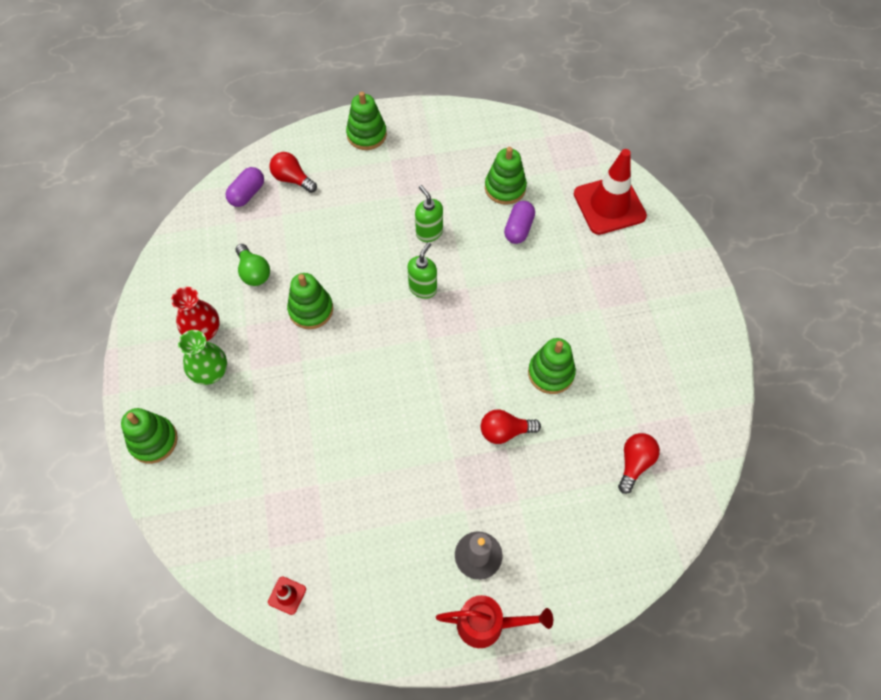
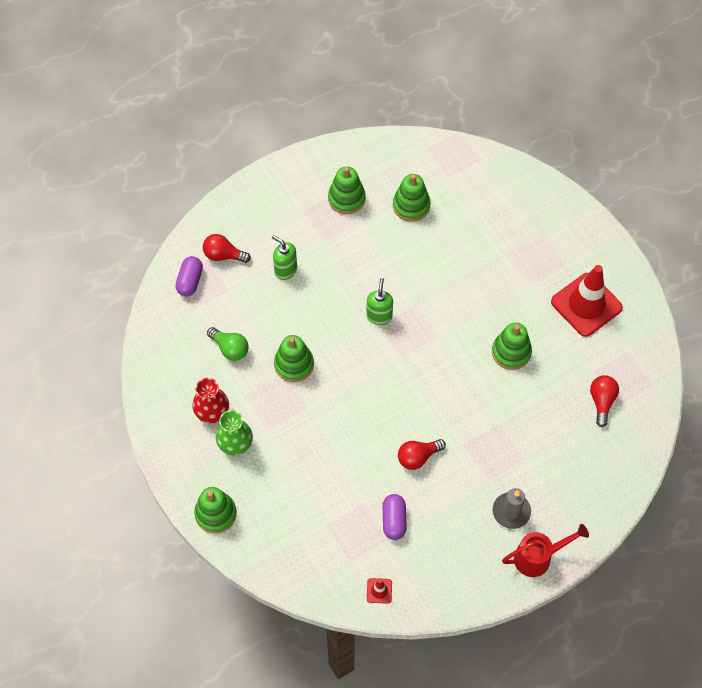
camera: 20 degrees left, 0 degrees up
green stacking toy [346,92,387,150] -> green stacking toy moved to [328,167,366,214]
green soap dispenser [415,185,443,242] -> green soap dispenser moved to [272,235,297,280]
red light bulb [481,409,541,444] -> red light bulb moved to [398,439,446,470]
purple capsule [504,201,535,244] -> purple capsule moved to [383,494,407,540]
red traffic cone [574,149,647,235] -> red traffic cone moved to [551,265,623,337]

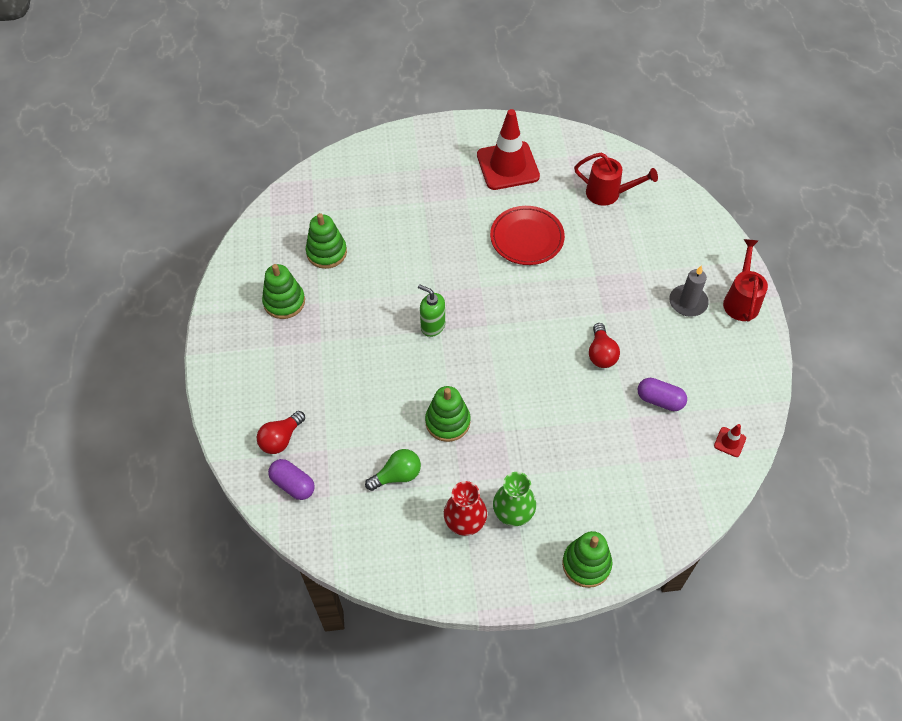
camera: 65 degrees left, 5 degrees down
green soap dispenser [272,235,297,280] -> none
green stacking toy [492,322,532,370] -> red plate [490,206,565,265]
red light bulb [590,375,619,427] -> red watering can [574,153,658,206]

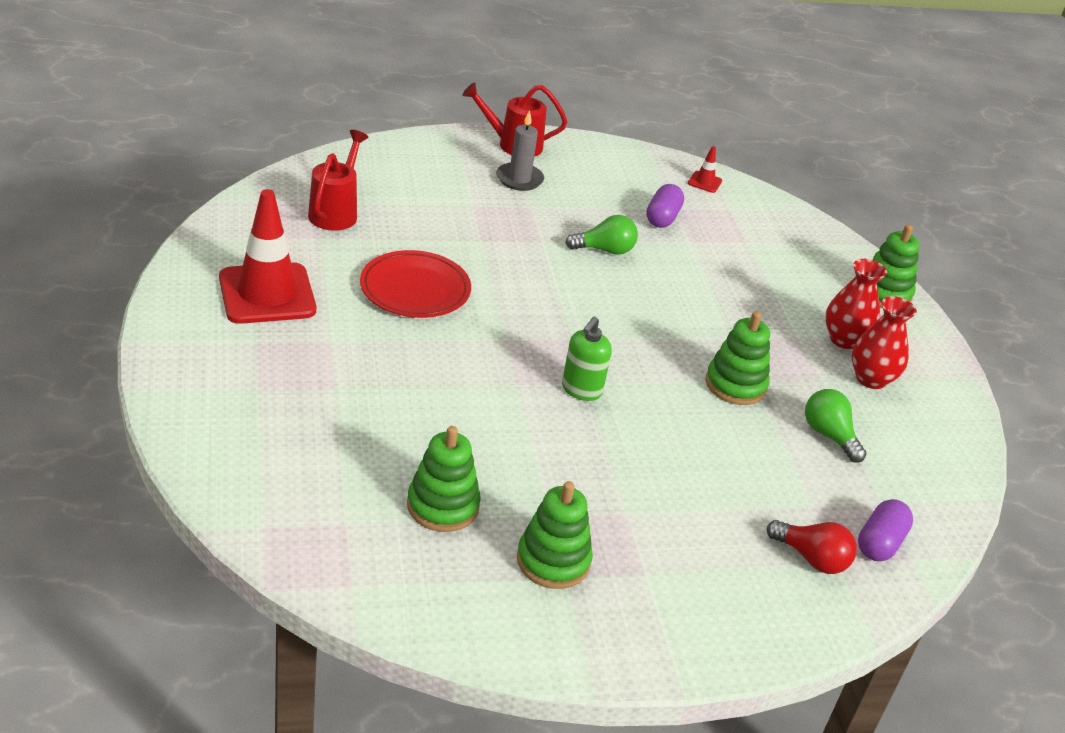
camera: 100 degrees left, 20 degrees down
green vase [493,472,536,526] -> red vase [825,259,887,349]
red light bulb [589,323,620,368] -> green light bulb [565,215,638,255]

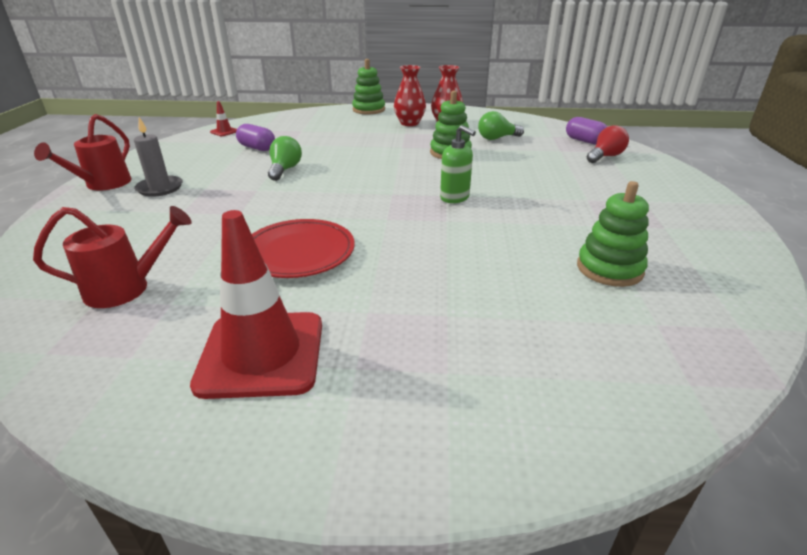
camera: 70 degrees left, 5 degrees down
red watering can [308,130,368,231] -> red watering can turned 135 degrees clockwise [33,206,192,308]
green stacking toy [517,481,593,589] -> none

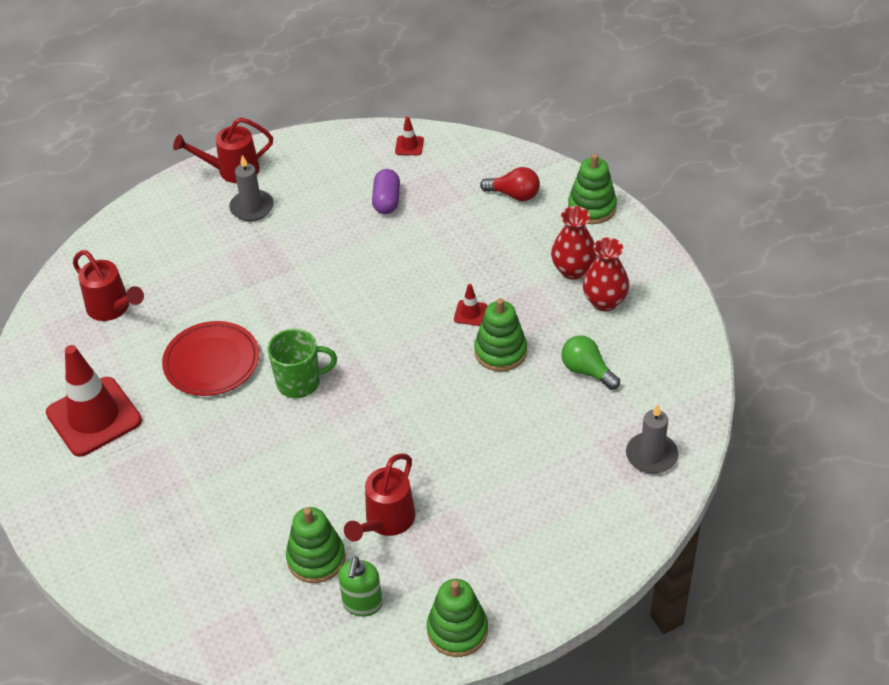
camera: 60 degrees right, 15 degrees up
green light bulb [268,136,302,181] -> none
green soap dispenser [440,125,476,203] -> green soap dispenser moved to [338,557,382,617]
purple capsule [566,117,608,144] -> grey candle [626,404,678,474]
red light bulb [587,125,629,163] -> red light bulb moved to [480,167,540,201]
none -> green mug [268,329,337,398]
none -> red watering can [344,453,415,542]
none -> green stacking toy [427,579,488,657]
none -> red traffic cone [454,284,487,326]

